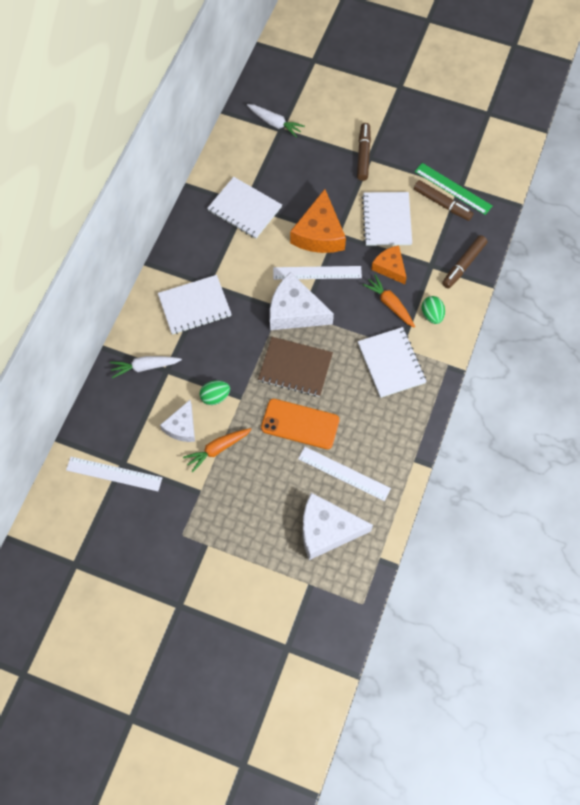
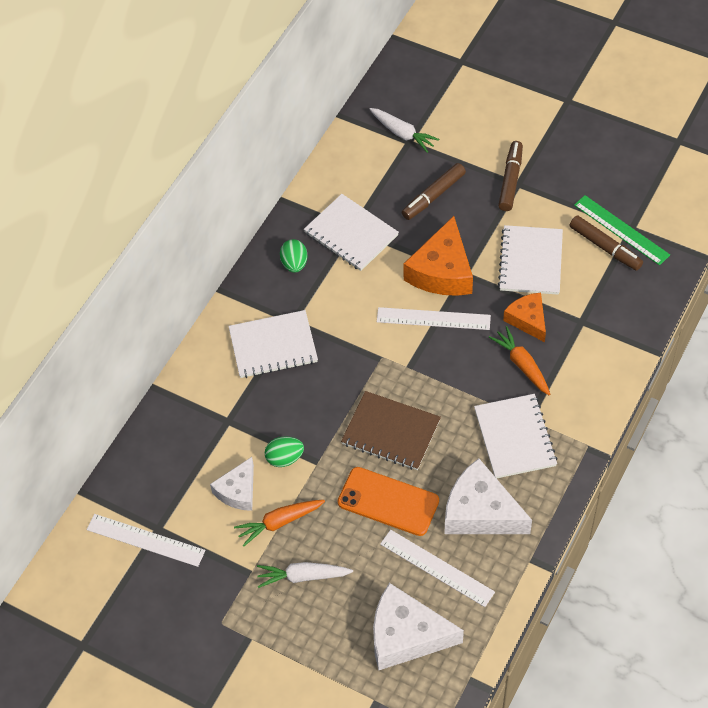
camera: 10 degrees right, 10 degrees down
white carrot [110,356,182,378] -> white carrot moved to [257,562,353,588]
white cheese [270,272,334,330] -> white cheese moved to [444,458,532,534]
green egg [421,296,445,324] -> green egg moved to [280,239,307,273]
brown marker [442,235,488,288] -> brown marker moved to [402,163,466,220]

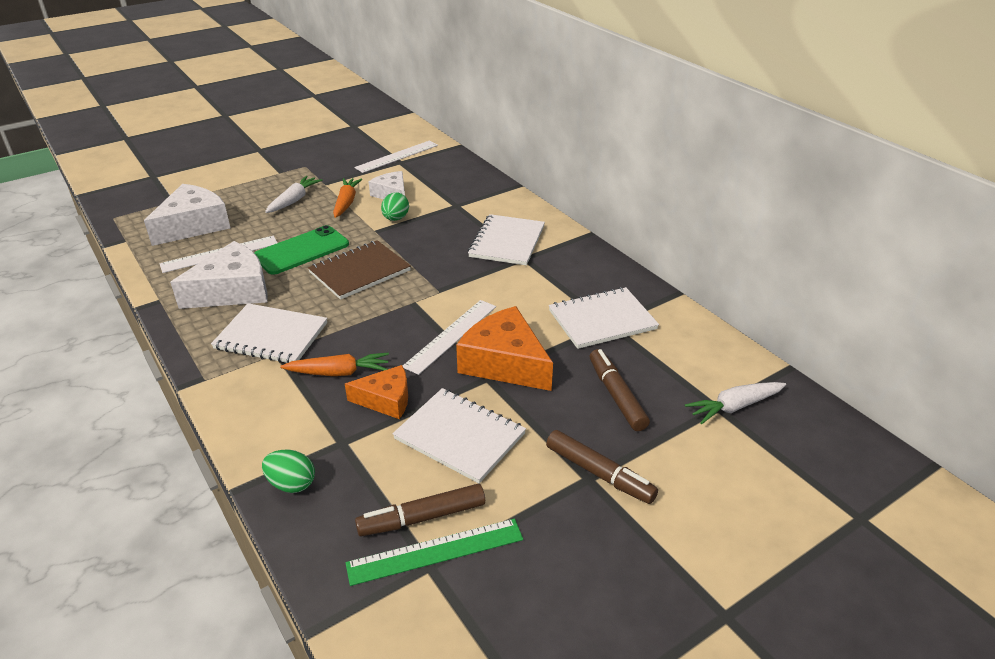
camera: 115 degrees right, 20 degrees down
green egg [280,239,307,273] -> green egg moved to [262,450,315,493]
orange phone [338,467,439,536] -> green phone [254,225,349,275]

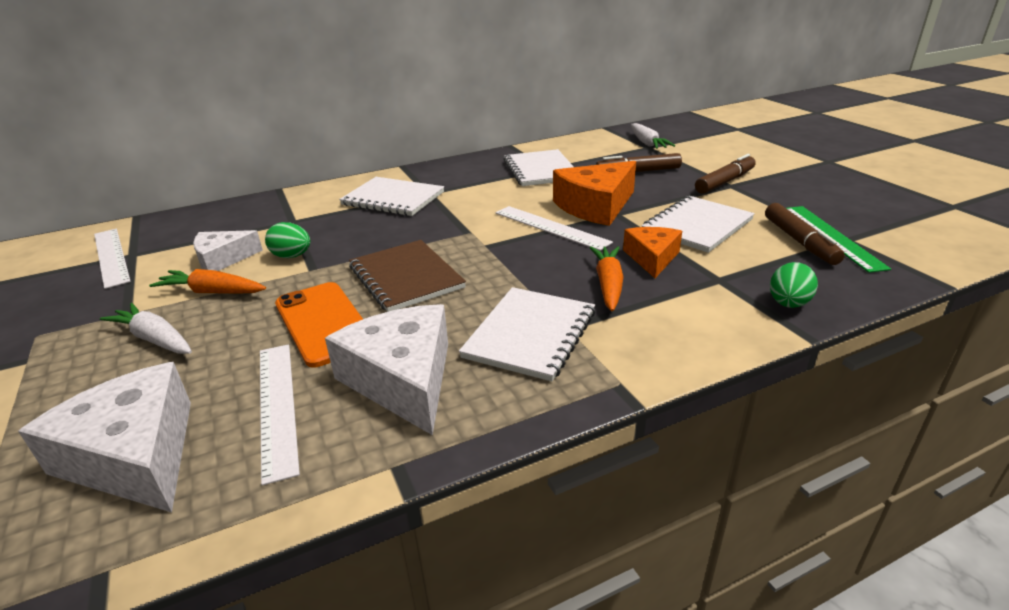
camera: 80 degrees left, 5 degrees down
green phone [254,225,349,275] -> orange phone [275,282,363,368]

